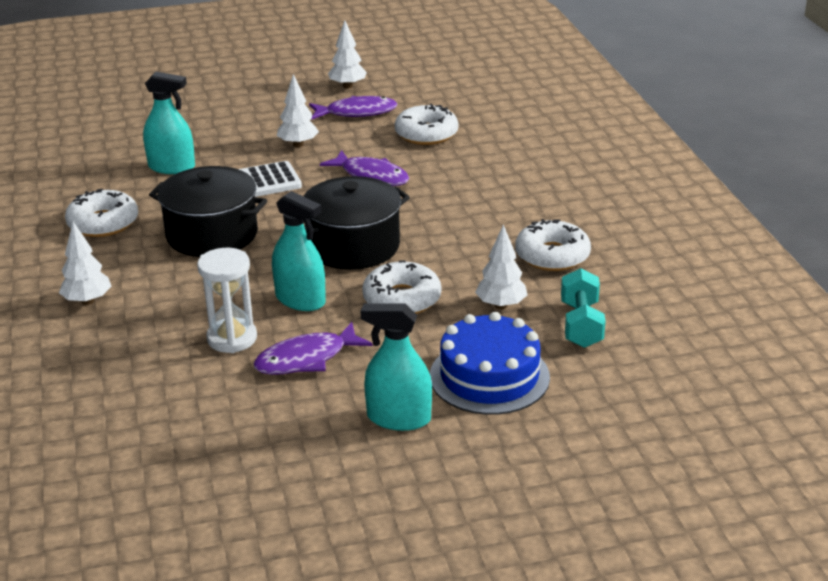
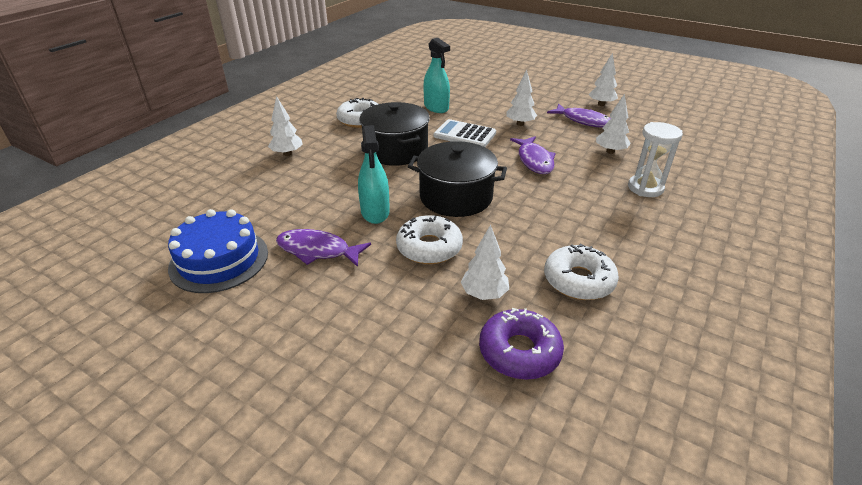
camera: 45 degrees right, 5 degrees up
white hourglass [197,248,257,353] -> white hourglass moved to [628,122,683,197]
turquoise spray bottle [360,303,432,431] -> none
white donut [395,104,459,145] -> white tree [596,94,631,154]
blue cake [430,312,550,415] -> blue cake moved to [168,209,268,293]
turquoise dumbbell [561,268,606,348] -> purple donut [479,308,564,380]

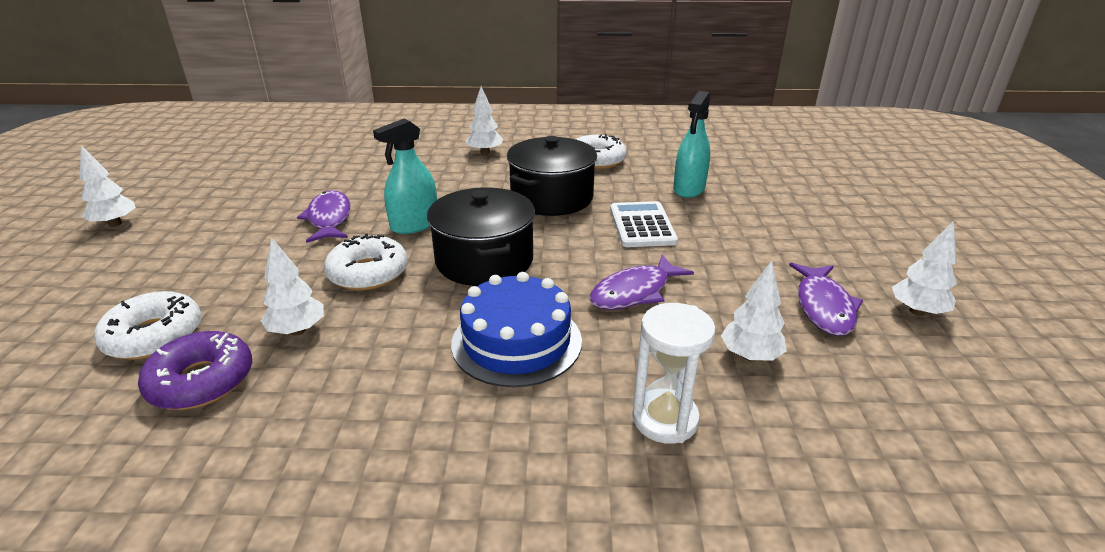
camera: 60 degrees right, 5 degrees down
blue cake [168,209,268,293] -> blue cake moved to [451,272,582,387]
white tree [507,70,537,126] -> white tree moved to [80,145,136,227]
white donut [544,244,619,300] -> white donut moved to [94,291,202,360]

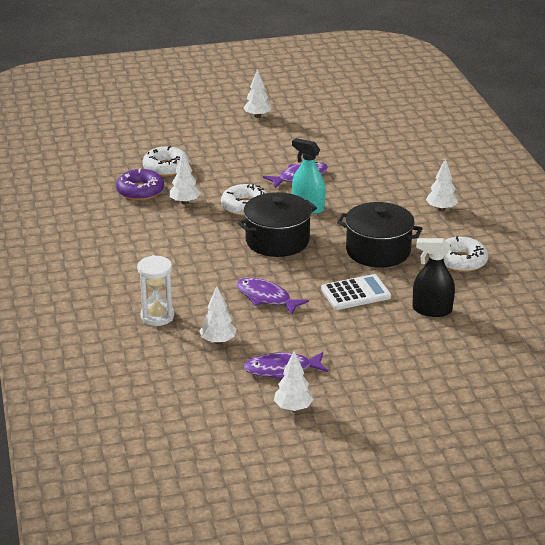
camera: 75 degrees right, 0 degrees up
blue cake [451,272,582,387] -> none
turquoise spray bottle [673,91,710,198] -> black spray bottle [412,238,455,317]

